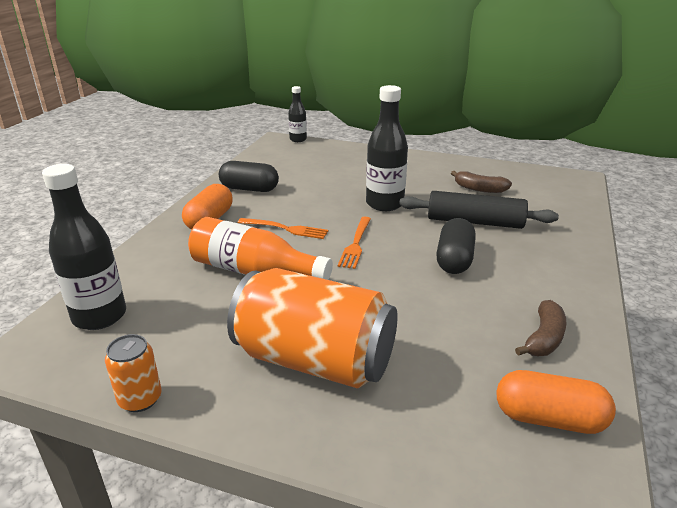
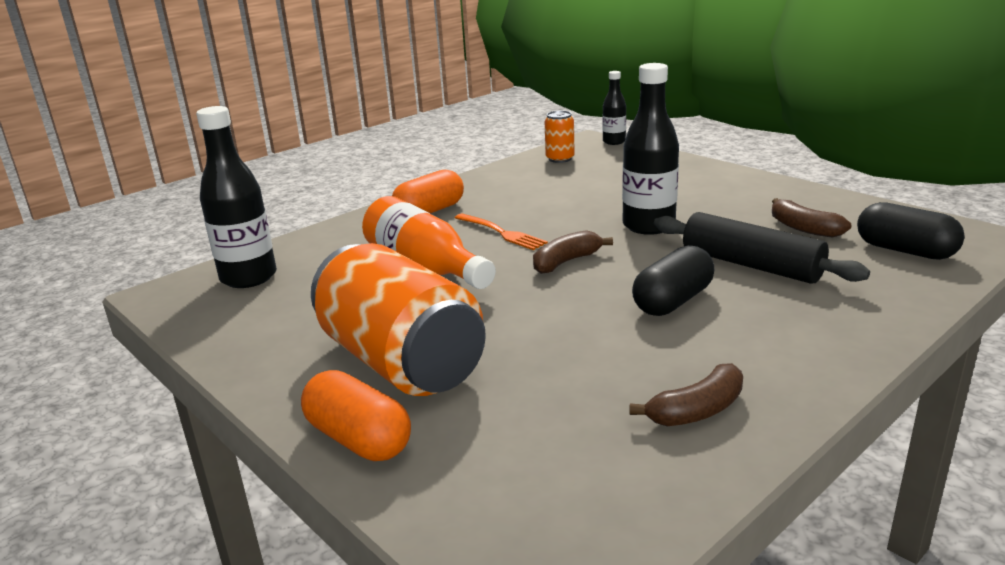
camera: 30 degrees right, 5 degrees down
orange can [105,334,161,412] -> orange can moved to [545,111,575,163]
black capsule [219,161,279,192] -> black capsule moved to [857,202,965,260]
orange fork [338,217,371,269] -> brown banana [533,230,613,274]
orange capsule [497,370,616,434] -> orange capsule moved to [301,370,411,461]

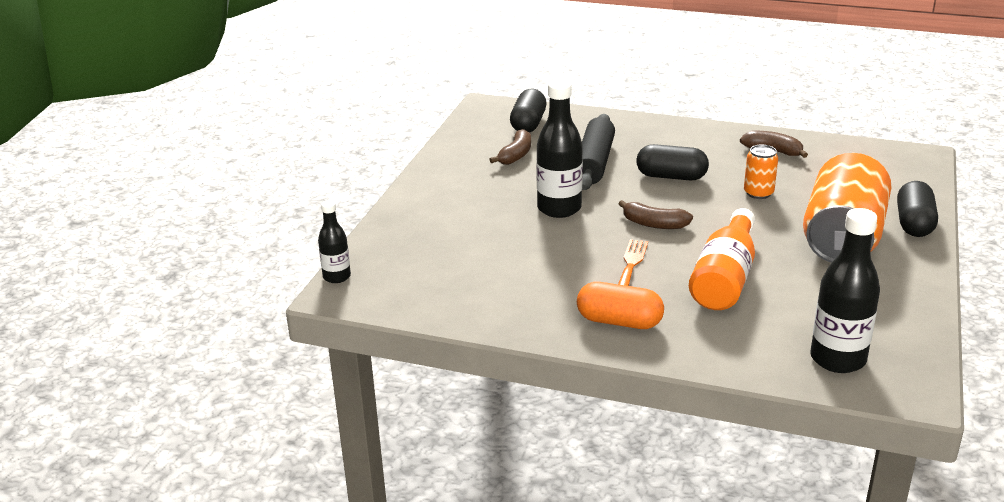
camera: 120 degrees left, 5 degrees up
orange capsule [301,370,411,461] -> black capsule [897,181,938,237]
orange can [545,111,575,163] -> orange can moved to [744,145,778,199]

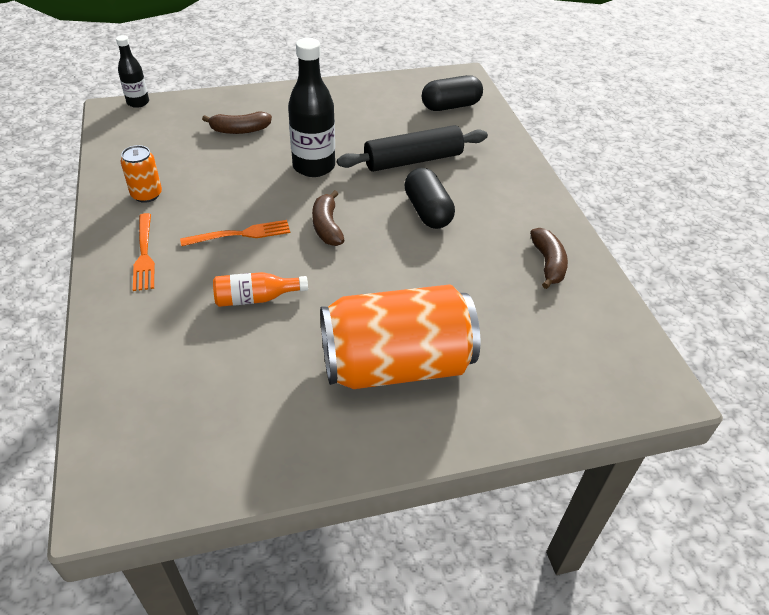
camera: 55 degrees right, 15 degrees up
brown banana [489,129,531,165] -> brown banana moved to [202,111,272,134]
orange capsule [577,282,664,329] -> orange fork [133,213,155,291]
orange bottle [689,208,755,310] -> orange bottle [213,272,308,307], size x0.57
orange can [744,145,778,199] -> orange can moved to [121,145,162,203]
black bottle [810,208,880,373] -> none
black capsule [897,181,938,237] -> none

